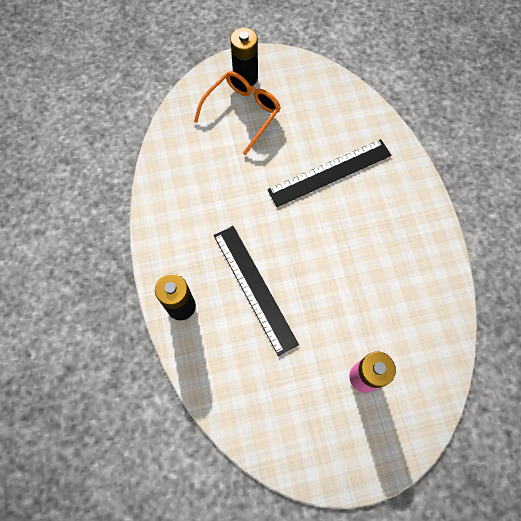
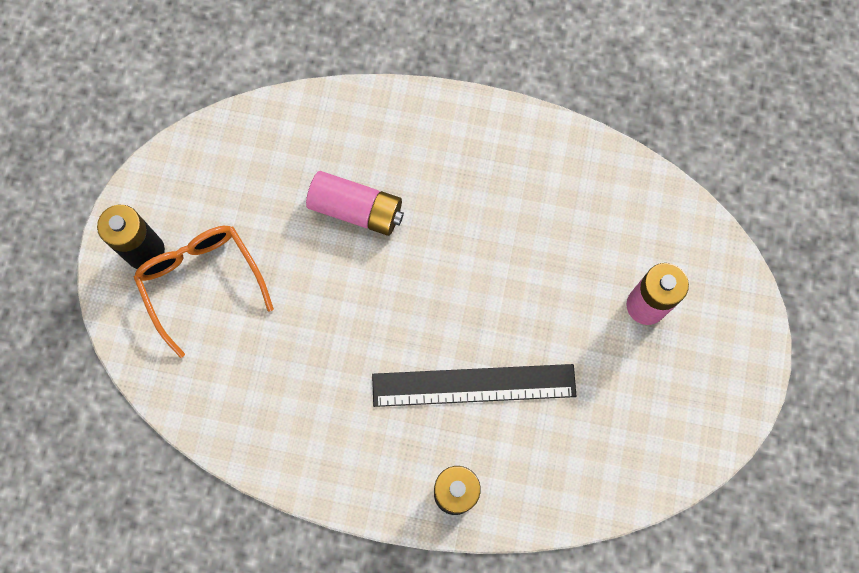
camera: 65 degrees left, 5 degrees up
black ruler [267,139,392,207] -> pink battery [306,171,404,236]

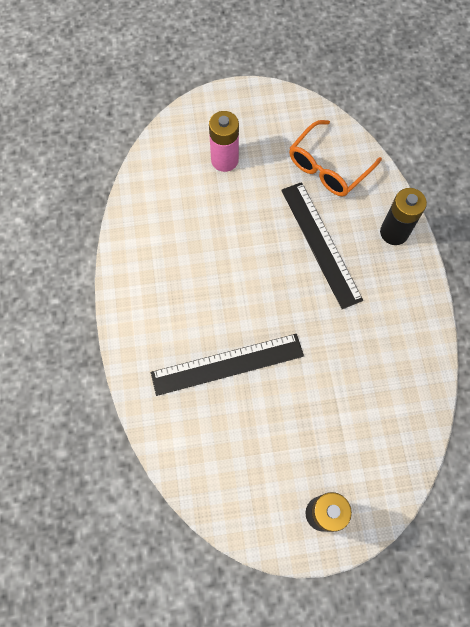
camera: 110 degrees left, 5 degrees down
orange glasses [134,226,274,358] -> orange glasses moved to [289,120,382,197]
pink battery [306,171,404,236] -> black ruler [151,334,304,396]

